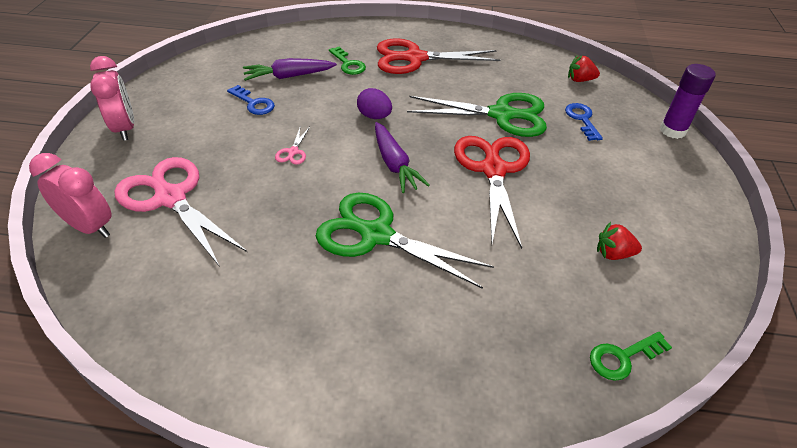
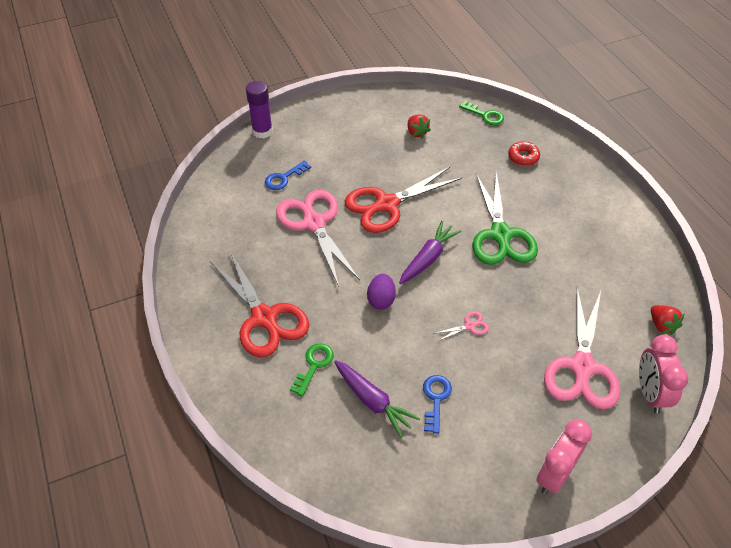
camera: 120 degrees left, 5 degrees up
green scissors [407,93,547,137] -> pink scissors [276,190,360,287]
red strawberry [568,55,600,82] -> red strawberry moved to [651,305,685,335]
none -> red donut [508,141,540,166]

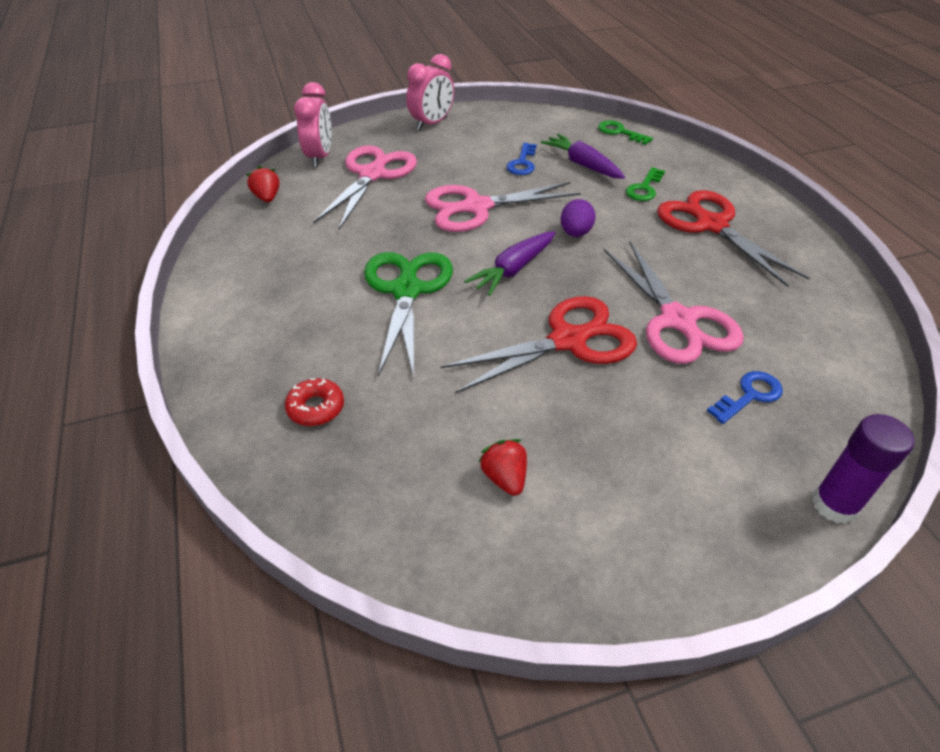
camera: 175 degrees left, 5 degrees down
pink scissors [433,311,489,342] -> pink scissors [425,182,581,232], size x2.49
green key [459,100,504,125] -> green key moved to [598,120,653,145]

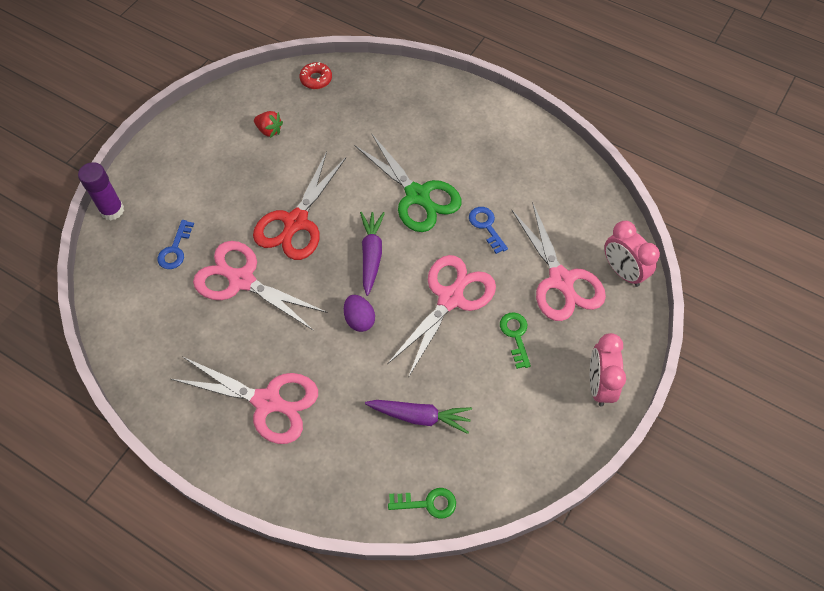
camera: 140 degrees right, 15 degrees up
red strawberry [246,166,279,202] -> none
red donut [285,378,344,426] -> red donut moved to [300,62,332,89]
blue key [507,143,537,175] -> blue key moved to [469,207,508,254]
green key [626,167,665,201] -> green key moved to [500,313,531,369]
red scissors [658,190,810,287] -> pink scissors [171,356,318,444]

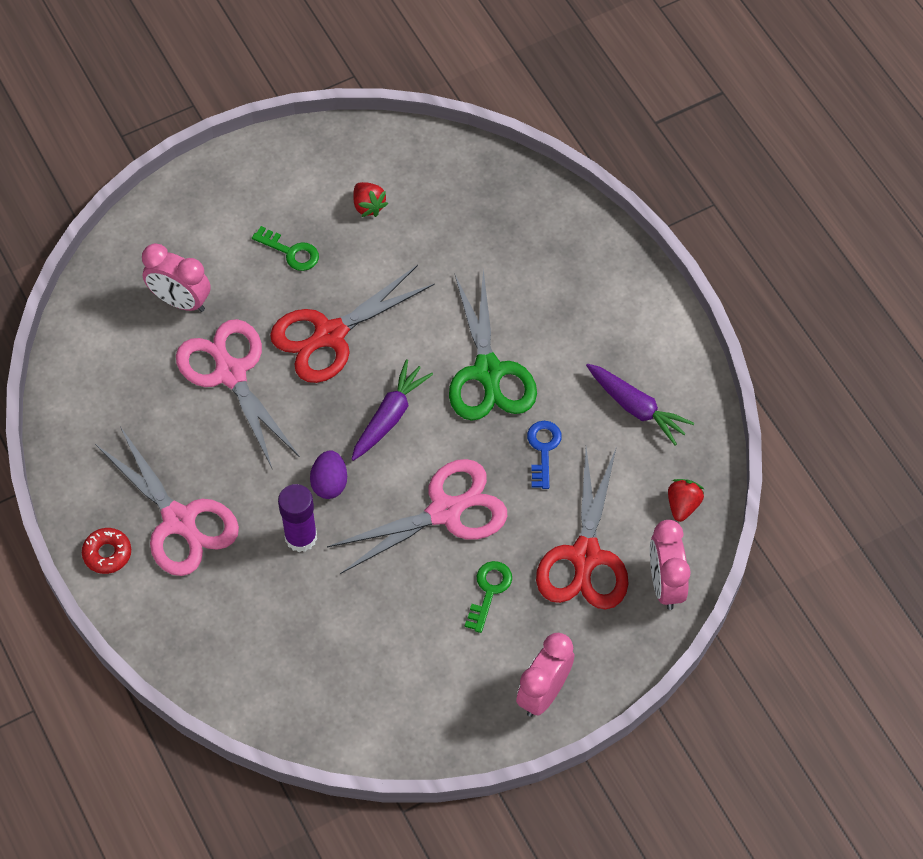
camera: 30 degrees right, 0 degrees up
purple glue stick [78,162,124,220] -> purple glue stick moved to [278,484,317,552]
blue key [157,220,194,269] -> pink clock [142,243,211,312]
red donut [300,62,332,89] -> red donut moved to [82,528,131,574]
purple carrot [365,400,472,434] -> purple carrot moved to [586,364,694,445]
green key [388,488,456,519] -> green key moved to [252,226,319,271]
pink scissors [512,202,606,321] -> red scissors [536,448,629,610]
none -> red strawberry [668,479,704,522]

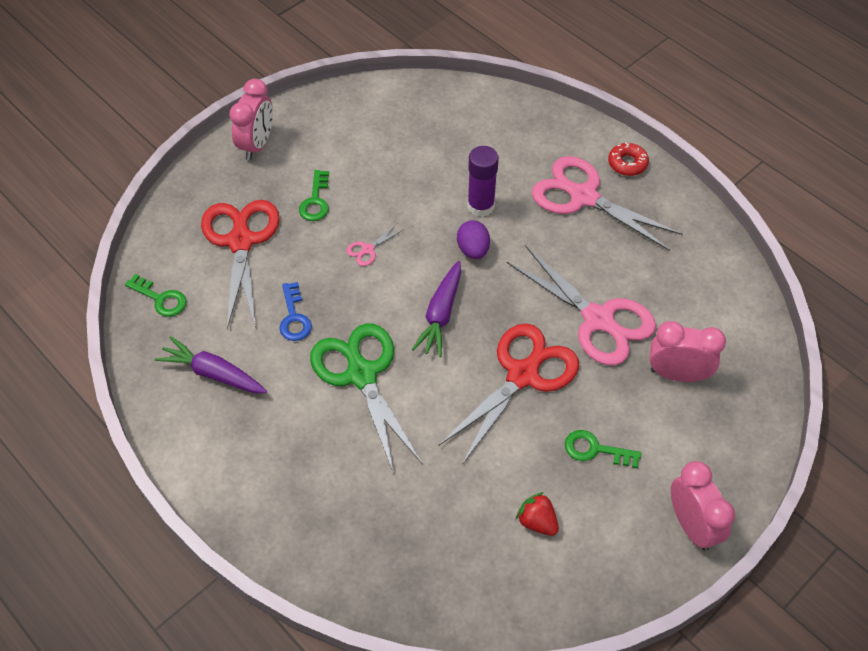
camera: 165 degrees right, 5 degrees down
pink scissors [327,459,507,574] -> pink scissors [346,224,404,266], size x0.40
pink clock [650,520,691,610] -> pink clock moved to [671,461,735,551]
red strawberry [668,479,704,522] -> green key [125,274,187,317]

